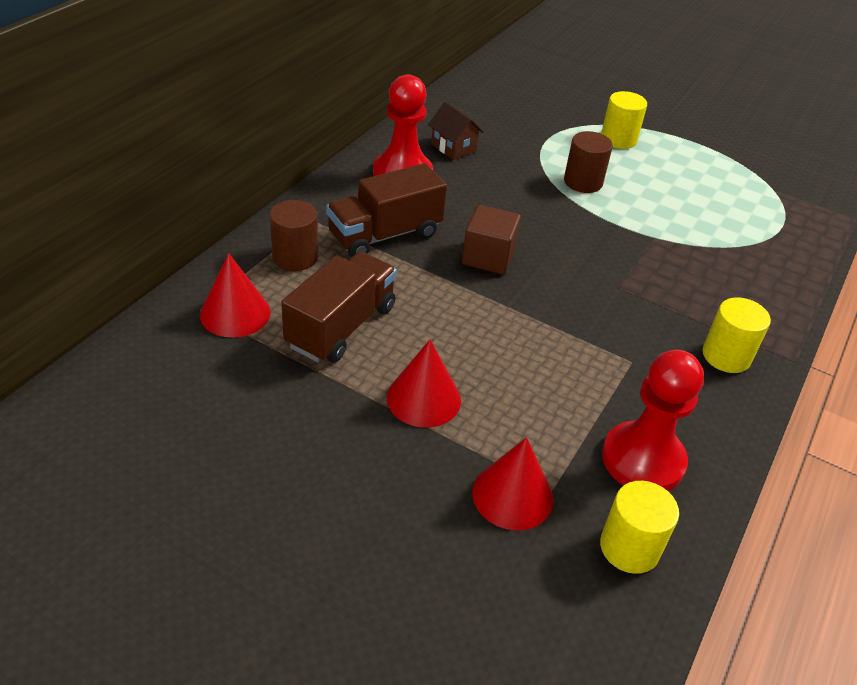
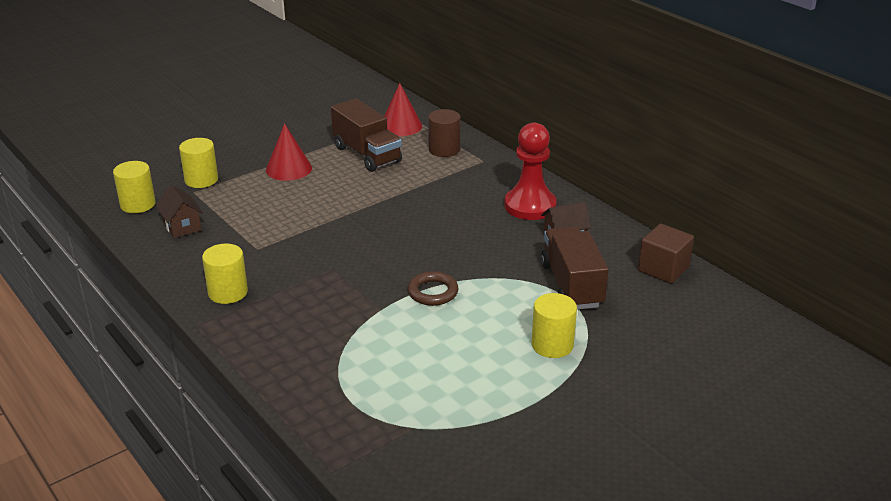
camera: 115 degrees right, 10 degrees down
brown truck [326,163,447,257] -> brown truck moved to [541,227,609,310]
brown cube [462,205,521,275] -> brown cube moved to [638,224,694,284]
red cone [472,437,553,531] -> yellow cylinder [179,138,218,188]
brown cylinder [564,131,613,193] -> none
red pawn [602,350,704,491] -> brown house [156,185,203,238]
none -> brown ring [408,271,458,306]

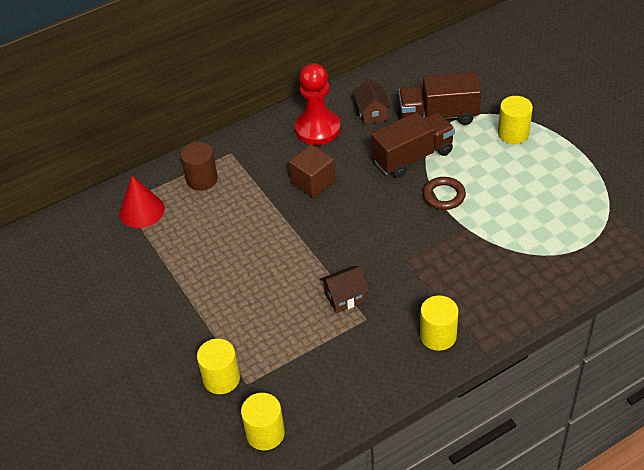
camera: 80 degrees left, 15 degrees up
brown house [156,185,203,238] -> brown house moved to [320,266,369,313]
red cone [266,123,312,181] -> none
brown truck [331,99,402,172] -> brown truck moved to [371,112,455,178]
brown cube [638,224,694,284] -> brown cube moved to [289,144,336,198]

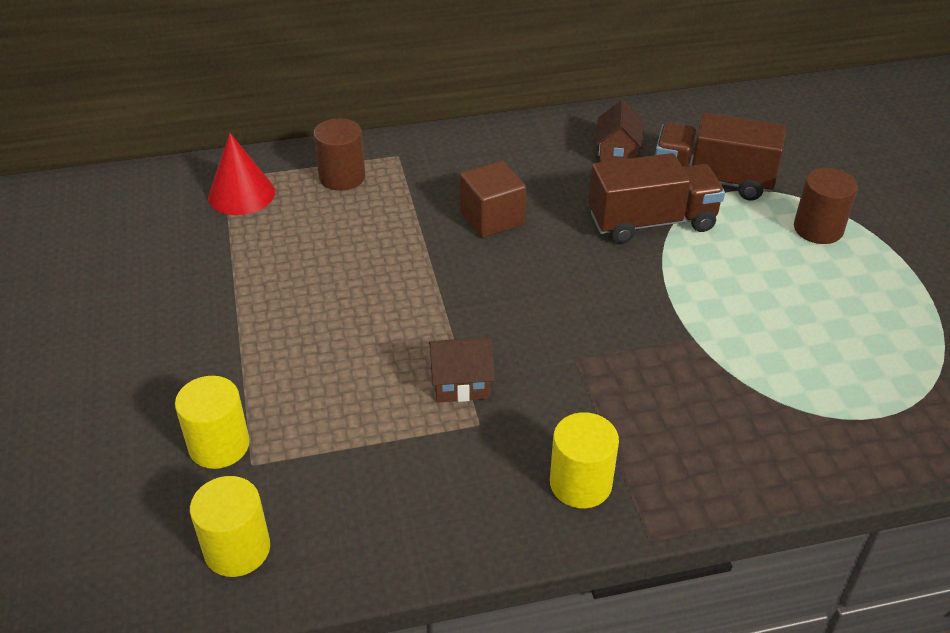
camera: 15 degrees right, 5 degrees down
red pawn [295,63,341,145] -> none
brown ring [423,177,466,210] -> none
yellow cylinder [498,96,533,144] -> brown cylinder [794,168,858,244]

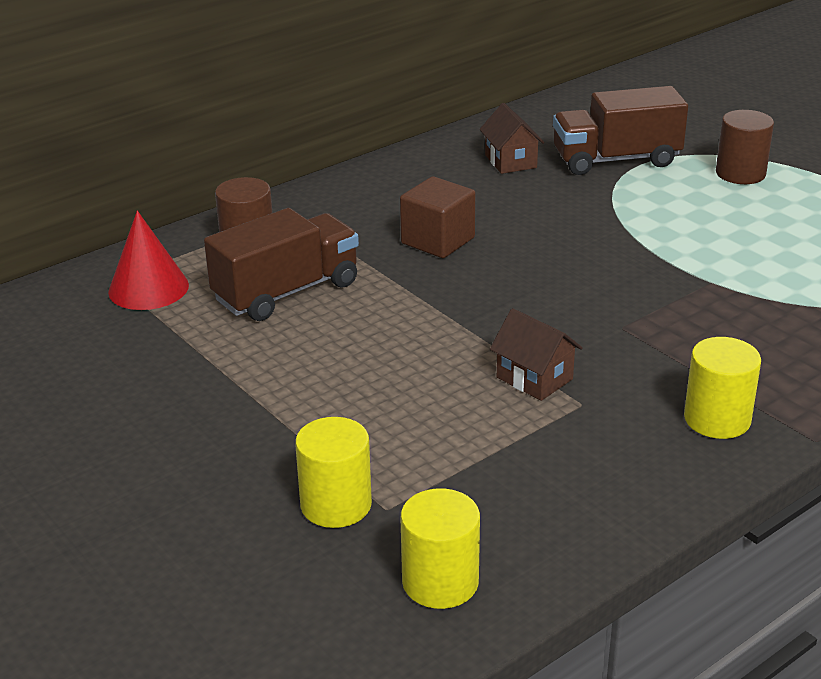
camera: 25 degrees left, 10 degrees down
brown house [429,337,495,402] -> brown house turned 75 degrees clockwise [490,308,583,401]
brown truck [588,153,725,243] -> brown truck moved to [204,208,359,321]

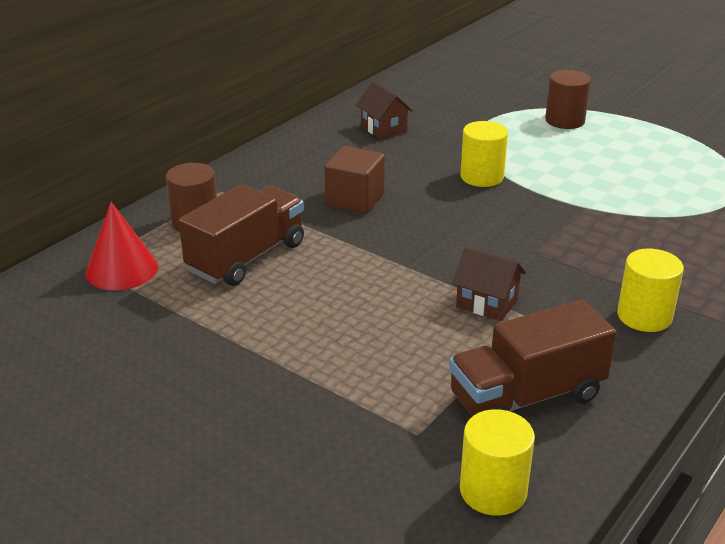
camera: 15 degrees left, 0 degrees up
yellow cylinder [295,417,372,528] -> yellow cylinder moved to [460,121,508,187]
brown truck [553,86,688,175] -> brown truck moved to [449,300,617,416]

